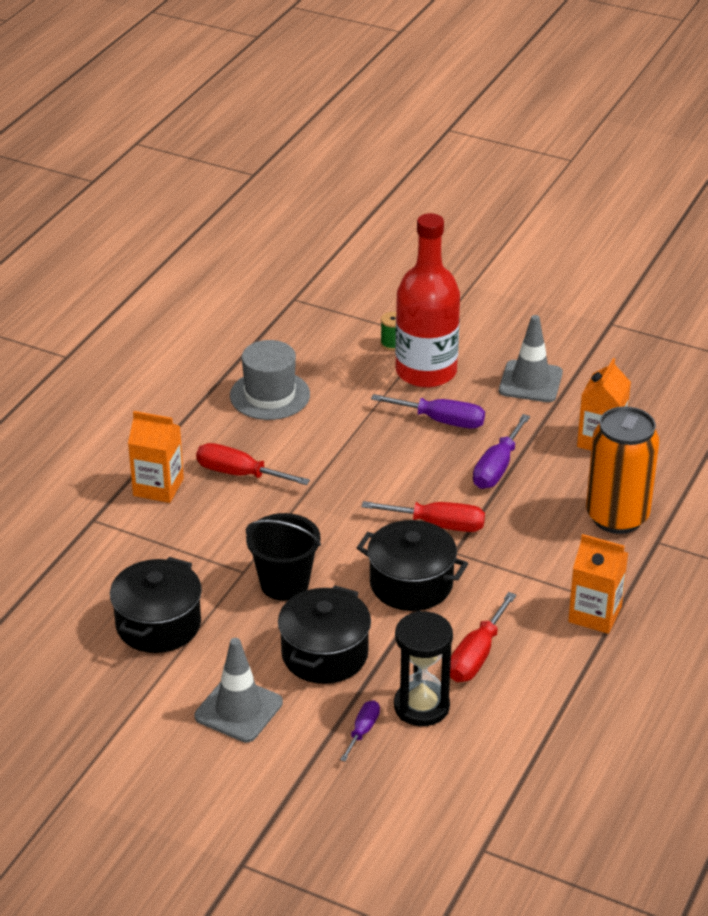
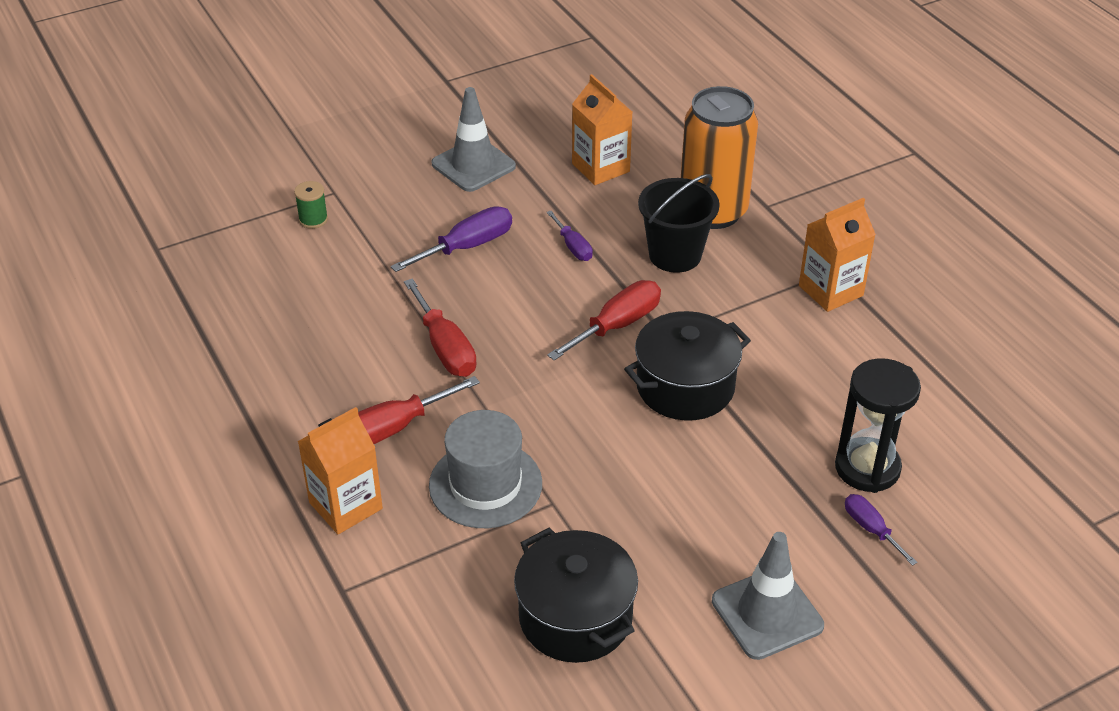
camera: 55 degrees left, 5 degrees up
grey hat [230,340,310,420] -> grey hat moved to [429,410,542,528]
black bucket [246,513,321,601] -> black bucket moved to [638,174,720,273]
black pot [278,585,371,684] -> none
red bottle [395,213,460,388] -> none
red screwdriver [450,592,517,682] -> red screwdriver moved to [404,278,477,377]
purple screwdriver [473,414,530,489] -> purple screwdriver [546,211,593,261], size x0.59

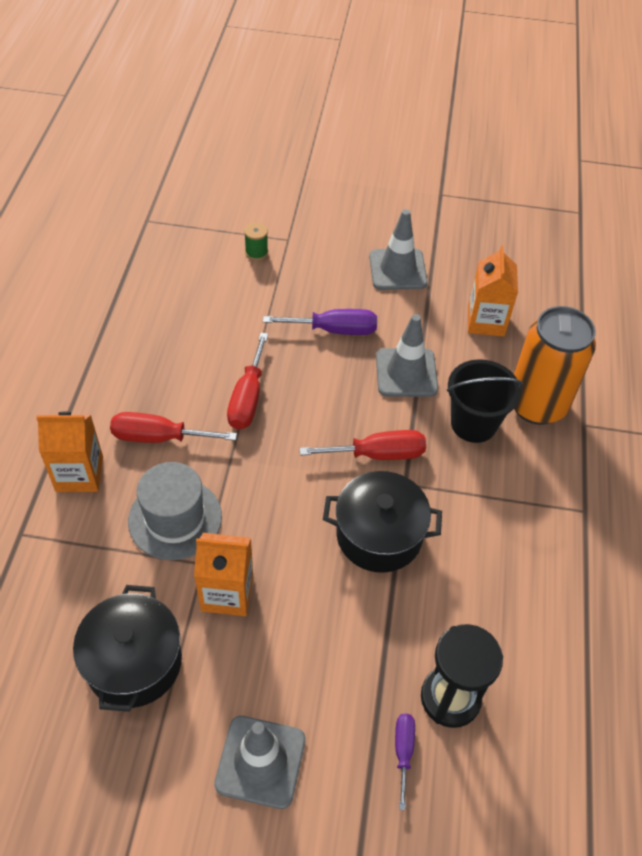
camera: 35 degrees right, 10 degrees up
purple screwdriver [546,211,593,261] -> grey traffic cone [376,314,438,397]
orange carton [799,198,876,312] -> orange carton moved to [194,533,253,616]

